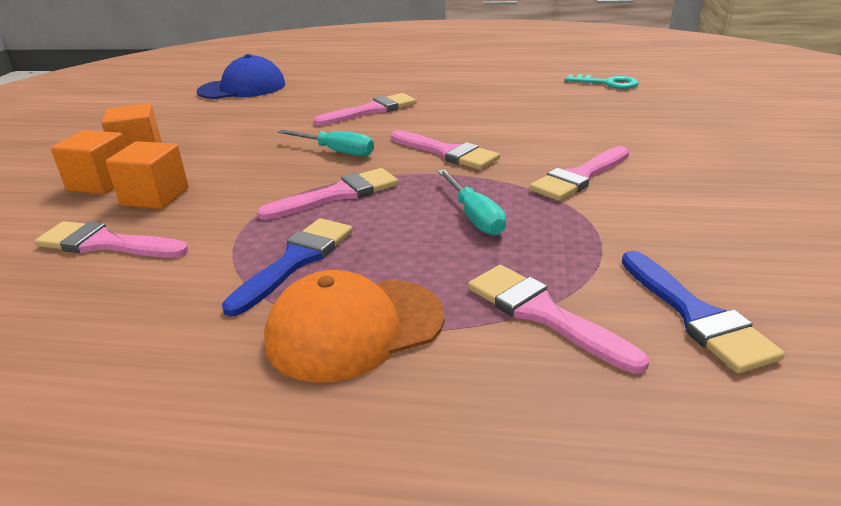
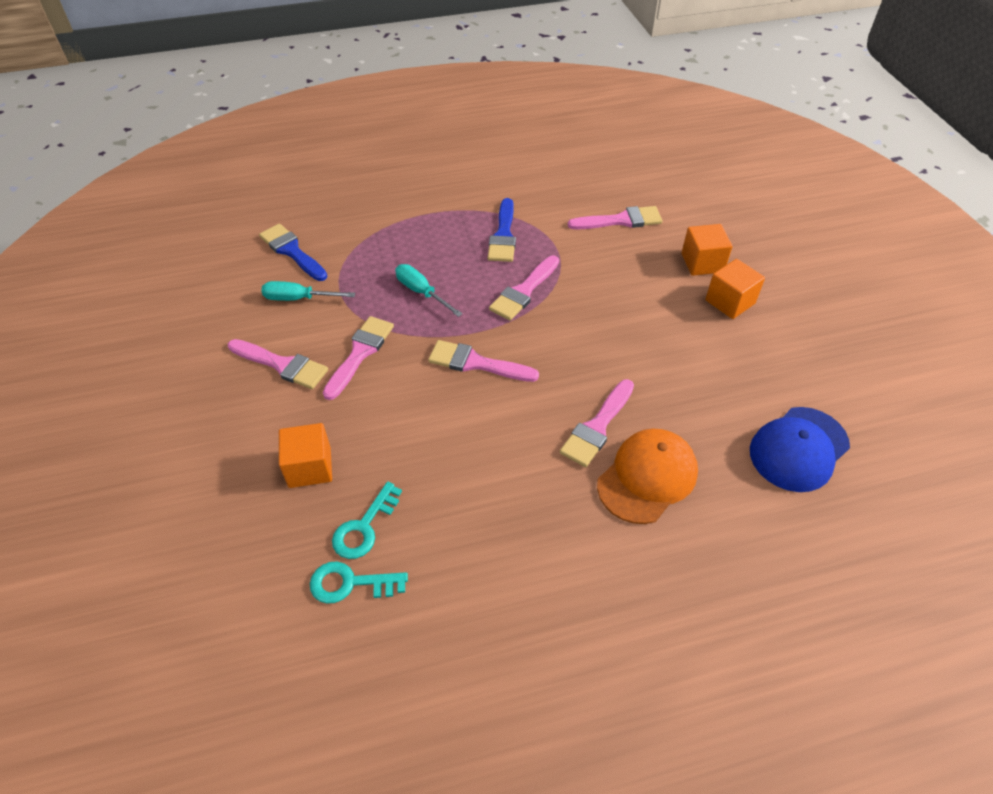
camera: 155 degrees right, 20 degrees up
orange cube [106,141,189,209] -> orange cube moved to [279,423,332,488]
orange cap [264,270,445,383] -> orange cap moved to [597,429,698,524]
turquoise screwdriver [278,130,374,156] -> turquoise screwdriver moved to [261,281,355,301]
pink brush [468,265,649,374] -> pink brush moved to [228,339,328,389]
none -> turquoise key [332,482,402,559]

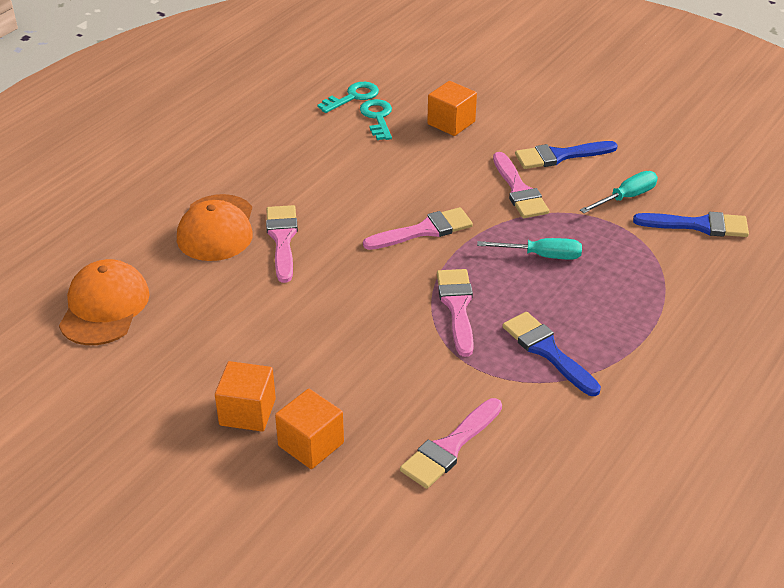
camera: 140 degrees right, 10 degrees down
pink brush [228,339,328,389] -> blue brush [515,141,618,169]
blue cap [750,407,850,492] -> orange cap [59,259,150,345]

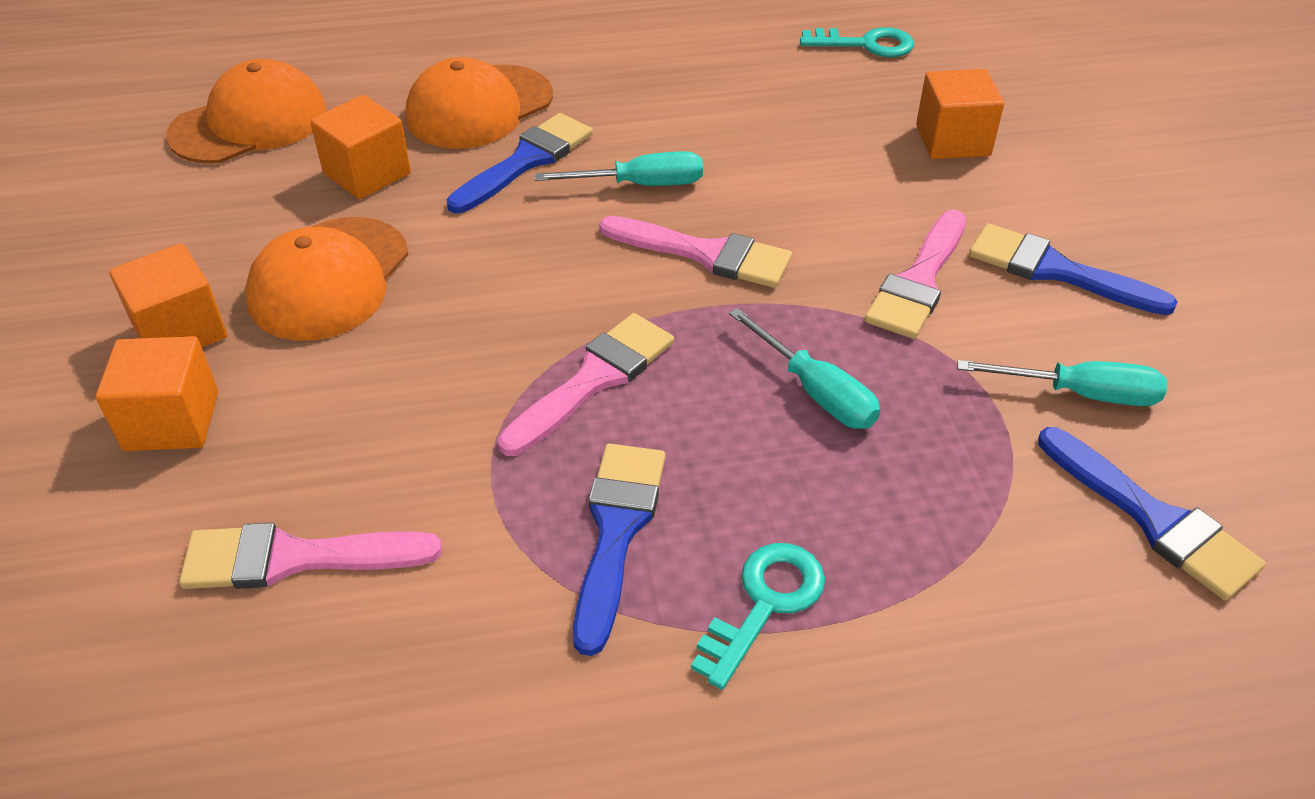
camera: 45 degrees right, 5 degrees up
pink brush [266,205,298,283] -> blue brush [446,113,593,213]
turquoise key [360,99,392,140] -> turquoise key moved to [691,543,825,689]
none -> orange cap [245,217,409,341]
none -> orange cube [310,95,411,199]
none -> turquoise screwdriver [535,151,703,186]

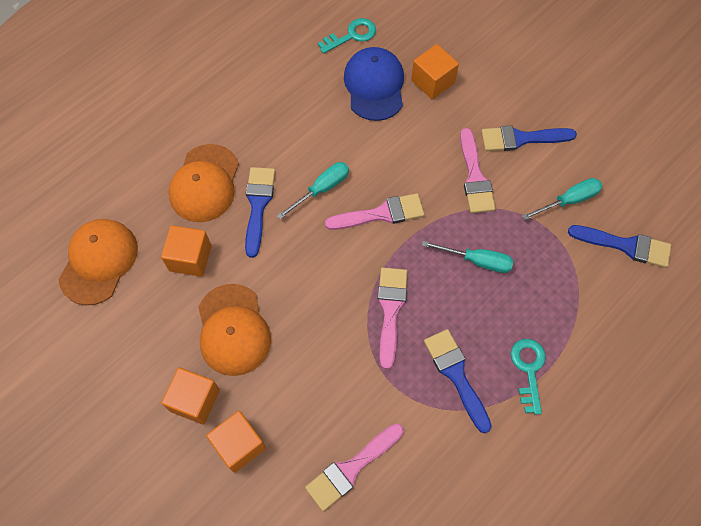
camera: 35 degrees left, 20 degrees up
none -> blue cap [344,47,404,121]

